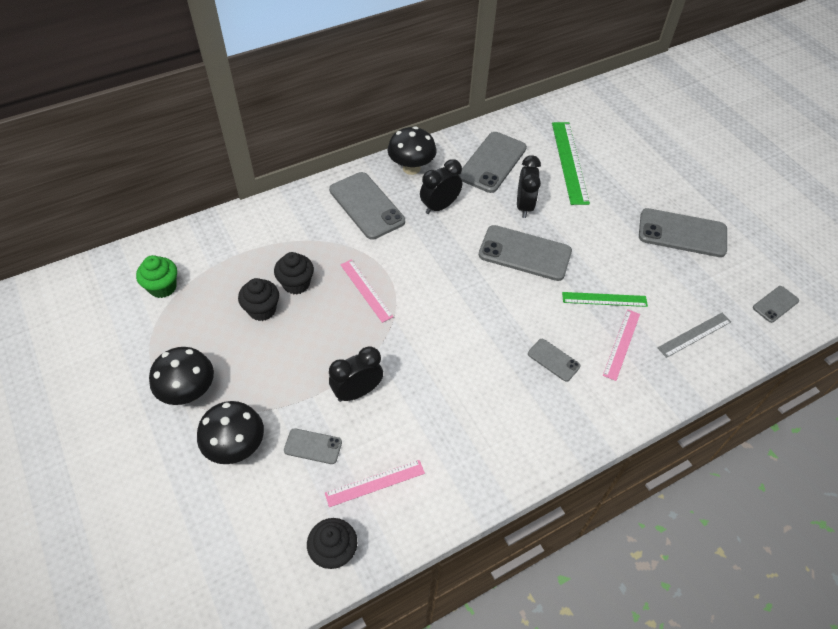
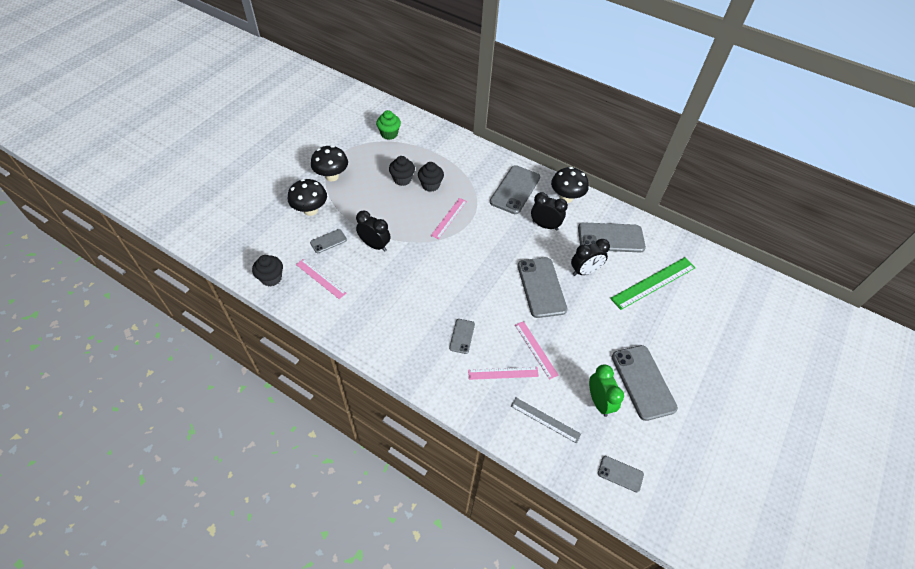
camera: 60 degrees right, 0 degrees up
grey phone [284,428,342,464] -> grey phone turned 75 degrees clockwise [310,229,347,253]
green ruler [562,292,648,307] -> pink ruler [515,321,559,380]
none -> green clock [589,365,624,417]

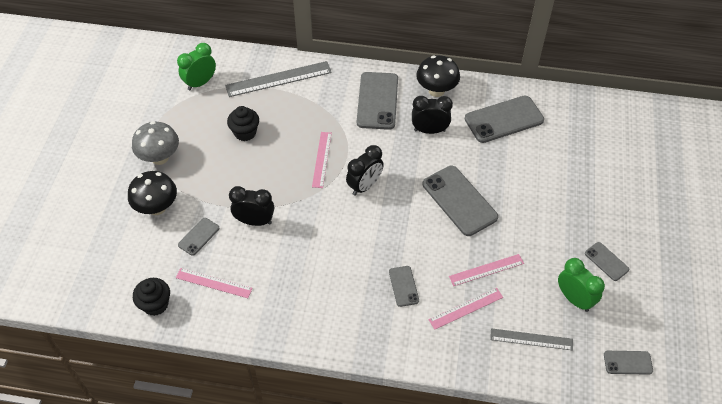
camera: 20 degrees left, 0 degrees up
black mushroom [311,145,348,181] -> grey mushroom [132,121,179,165]
green cupcake [376,110,401,140] -> green clock [177,43,216,91]
black cupcake [418,162,444,192] -> none
pink ruler [515,321,559,380] -> pink ruler turned 60 degrees counterclockwise [449,254,524,286]
black clock [571,239,610,276] -> black clock moved to [346,145,384,196]
green ruler [610,257,696,310] -> none
grey phone [612,345,678,421] -> grey phone [585,242,629,281], size x0.51
none -> grey ruler [225,61,332,97]

